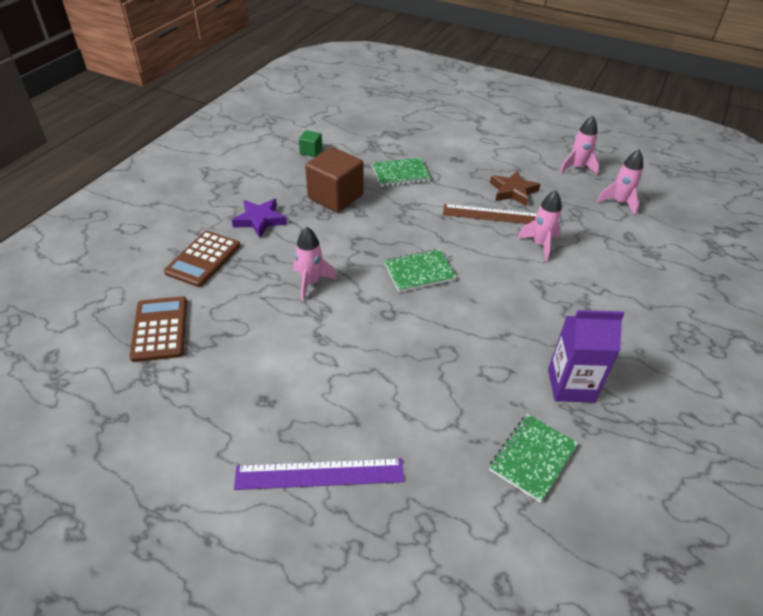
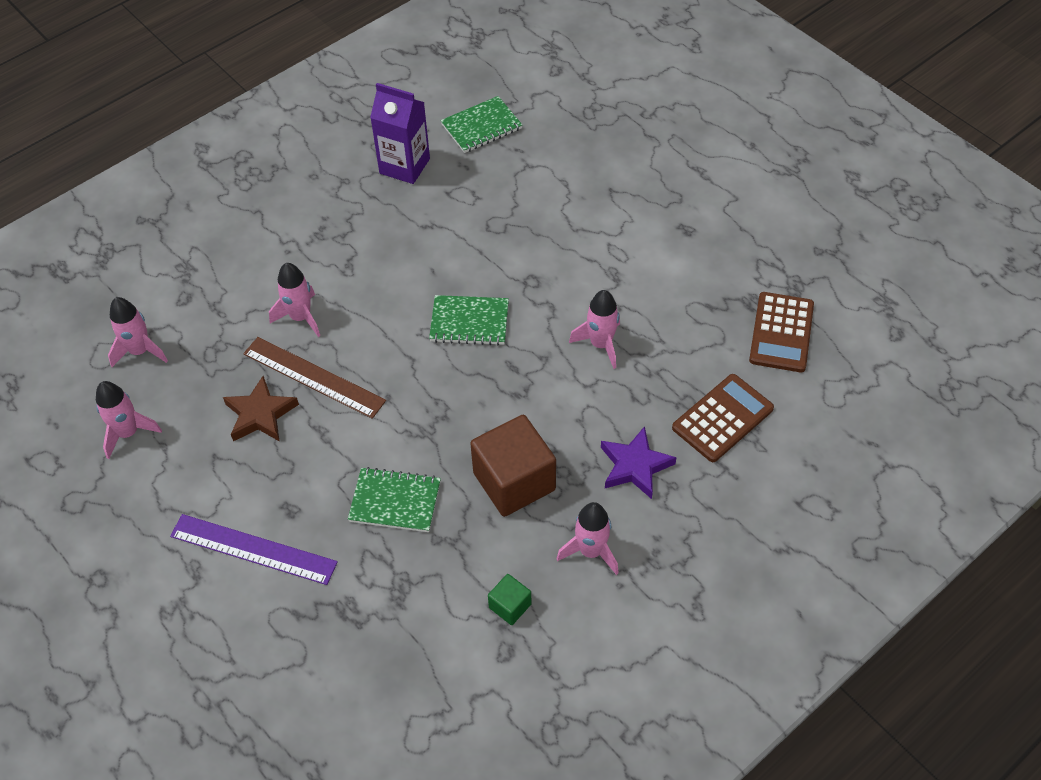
camera: 155 degrees left, 10 degrees up
purple ruler [234,458,404,490] -> purple ruler moved to [170,514,338,585]
none -> pink rocket [557,502,619,575]

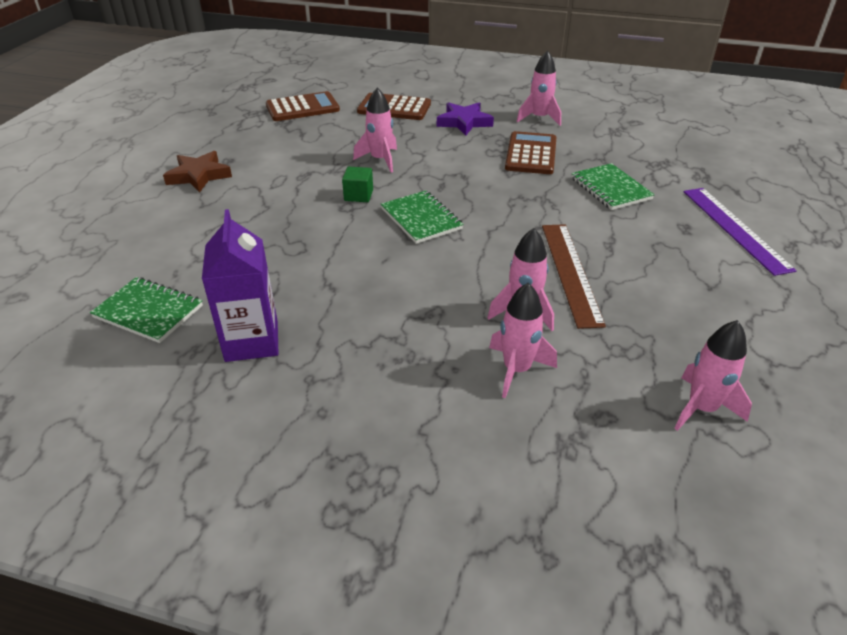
camera: 125 degrees left, 15 degrees down
pink rocket [96,381,162,459] -> pink rocket moved to [489,283,557,398]
brown star [223,376,299,442] -> brown star moved to [163,151,232,193]
brown cube [470,415,556,517] -> brown calculator [505,131,556,174]
green cube [488,574,532,625] -> green cube moved to [342,167,373,202]

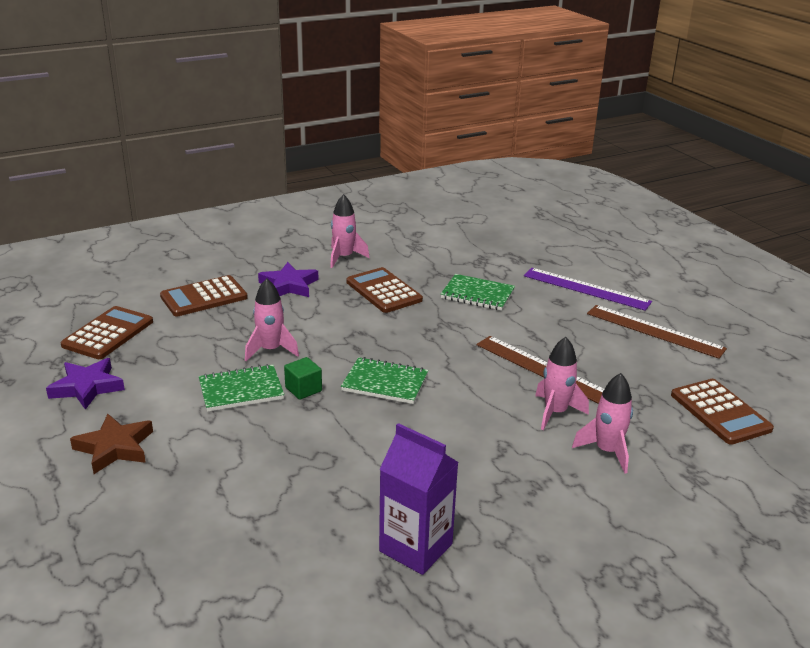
camera: 45 degrees left, 10 degrees down
green notebook [90,277,203,343] -> green notebook moved to [199,364,284,412]
pink rocket [674,320,752,431] -> brown calculator [671,379,774,445]
none -> purple star [46,358,125,410]
none -> brown ruler [587,305,727,359]

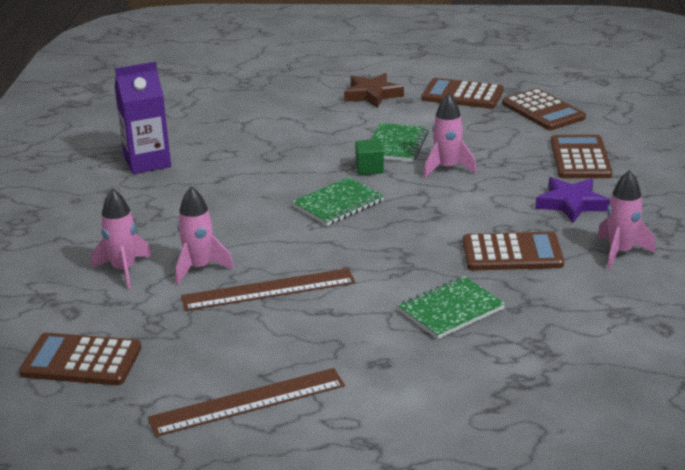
camera: 125 degrees right, 0 degrees up
purple star [46,358,125,410] -> brown calculator [421,78,504,109]
purple ruler [524,268,652,311] -> none

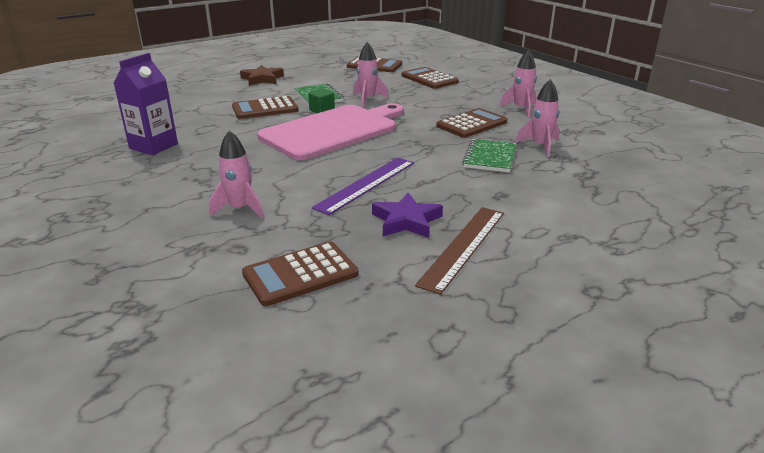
camera: 40 degrees left, 0 degrees up
pink rocket [176,186,234,285] -> pink rocket moved to [516,79,559,157]
brown ruler [181,268,355,311] -> purple ruler [312,157,414,215]
green notebook [292,177,384,226] -> pink cutting board [257,103,404,160]
brown calculator [421,78,504,109] -> brown calculator moved to [232,96,298,119]
purple star [535,177,610,223] -> purple star moved to [372,193,443,238]

